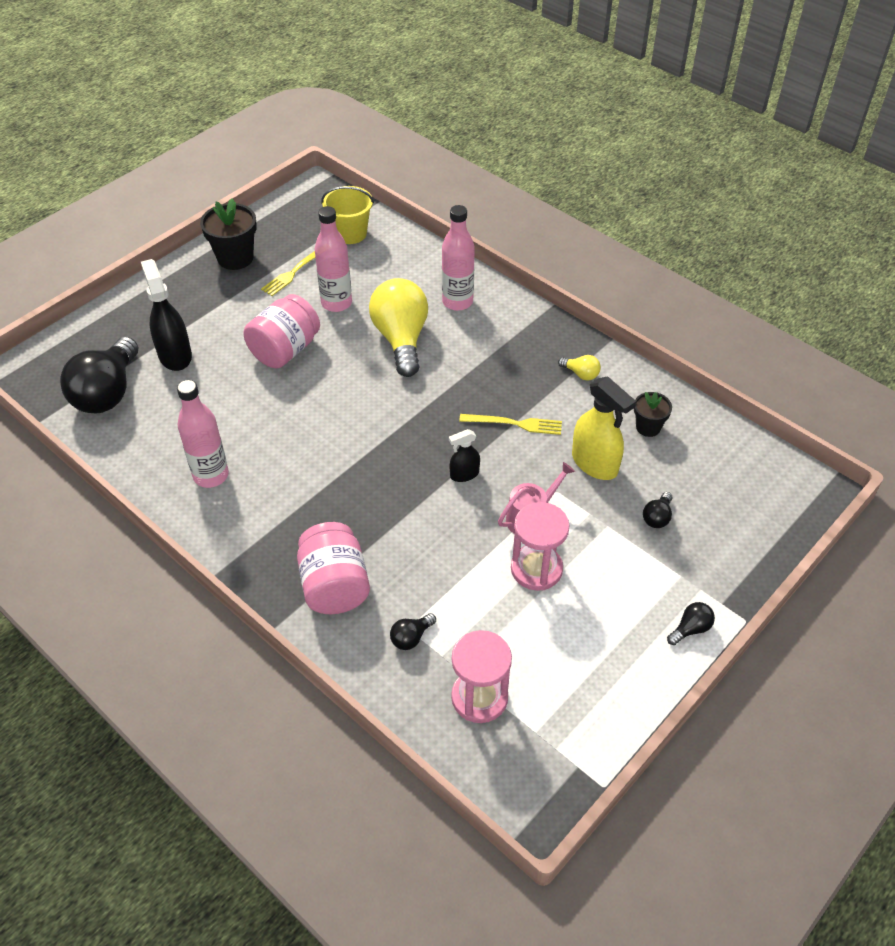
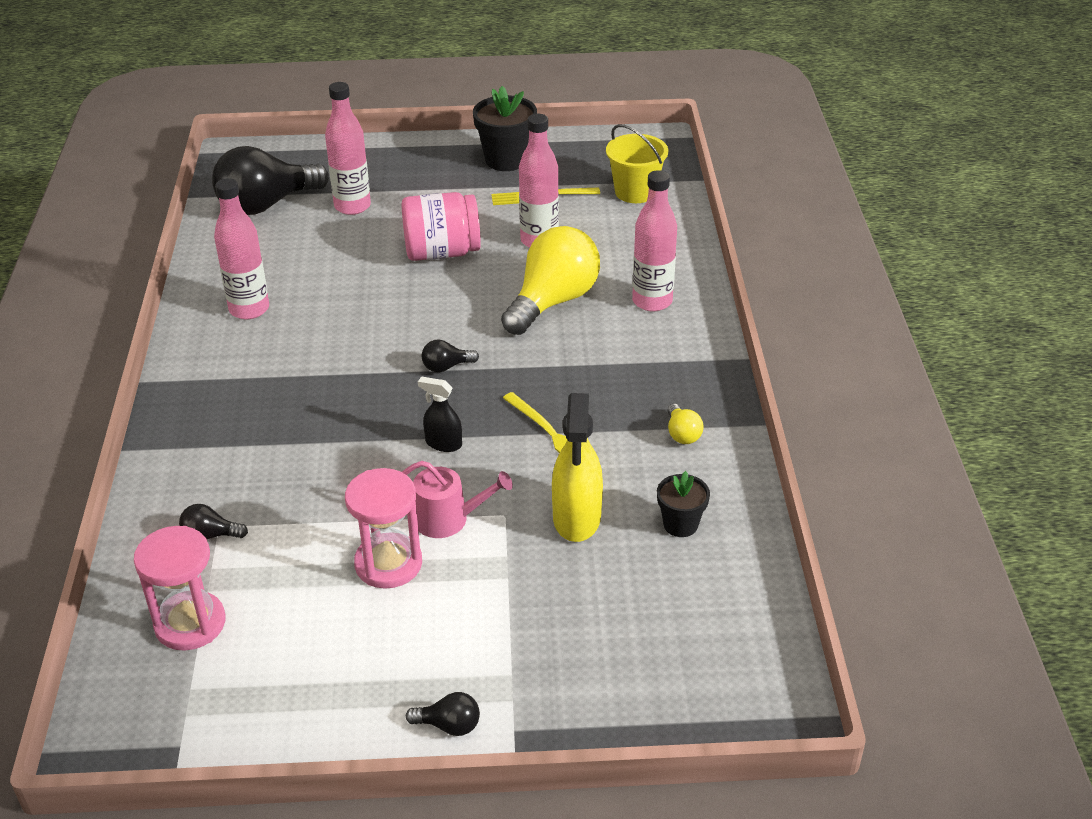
camera: 45 degrees right, 10 degrees down
black spray bottle [141,259,192,371] -> pink bottle [325,82,371,215]
pink jar [297,522,370,614] -> none
black light bulb [643,492,672,528] -> black light bulb moved to [422,340,479,373]

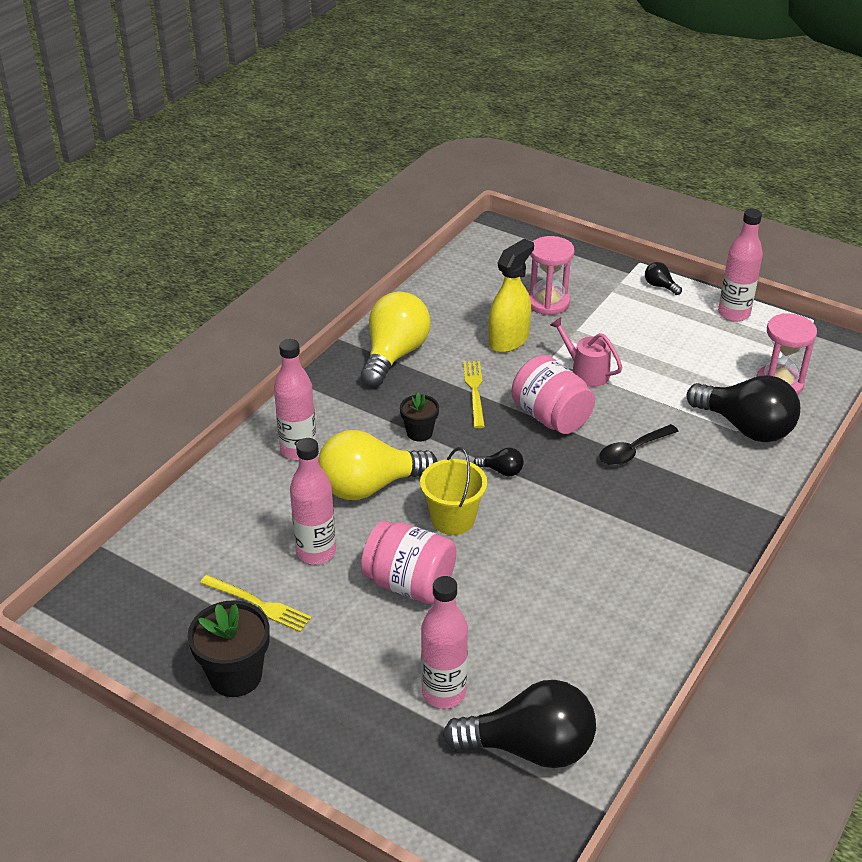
camera: 145 degrees left, 0 degrees up
black light bulb [179,504,248,539] -> black light bulb [686,375,800,442], size x2.37
pink bottle [214,178,269,319] -> pink bottle moved to [718,209,763,322]
pink hourglass [345,468,422,589] -> pink hourglass moved to [528,236,575,315]
black spray bottle [418,376,462,452] -> pink jar [512,355,595,434]
yellow bucket [606,124,668,203] -> yellow bucket moved to [420,447,487,535]
black flower pot [657,471,710,537] -> black flower pot moved to [400,393,439,442]
yellow light bulb [667,404,703,444] -> yellow light bulb [361,292,431,387], size x2.37
none -> black spoon [599,424,679,466]

